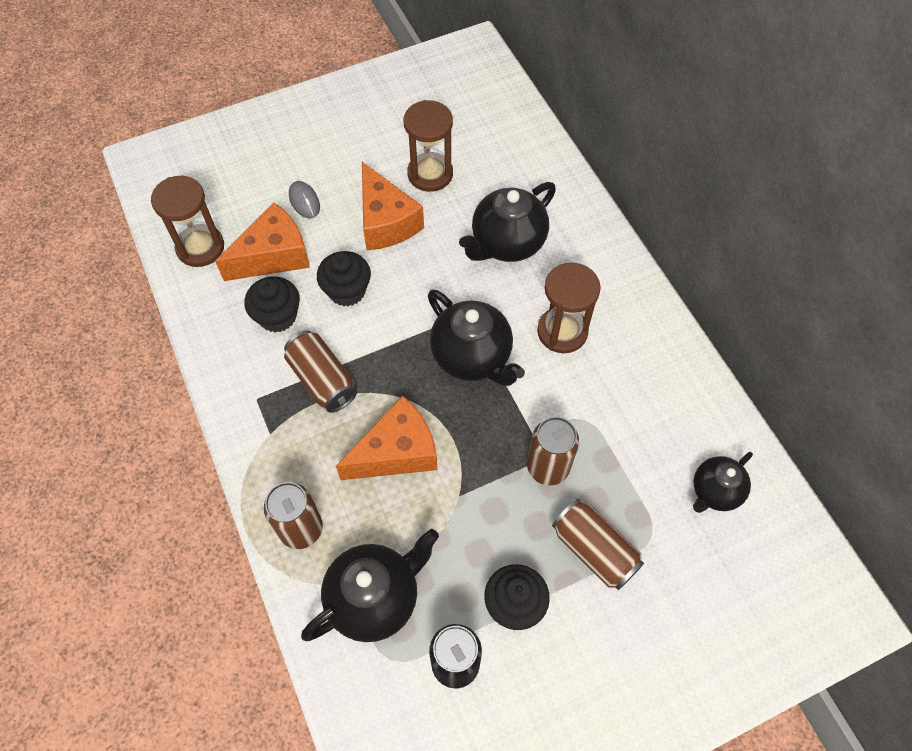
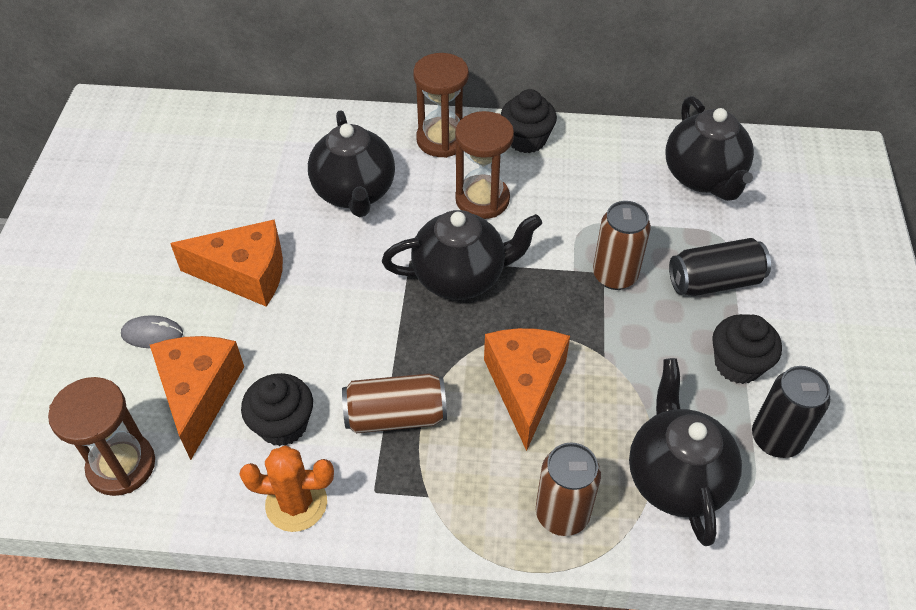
camera: 60 degrees left, 10 degrees down
black cupcake [317,251,371,307] -> black cupcake moved to [501,89,557,153]
brown hourglass [404,100,453,192] -> brown hourglass moved to [413,53,469,158]
brown can [552,499,644,590] -> black can [669,238,771,296]
black teapot [693,452,753,513] -> black teapot [665,96,754,201], size x1.61
none -> orange cactus [239,445,334,532]

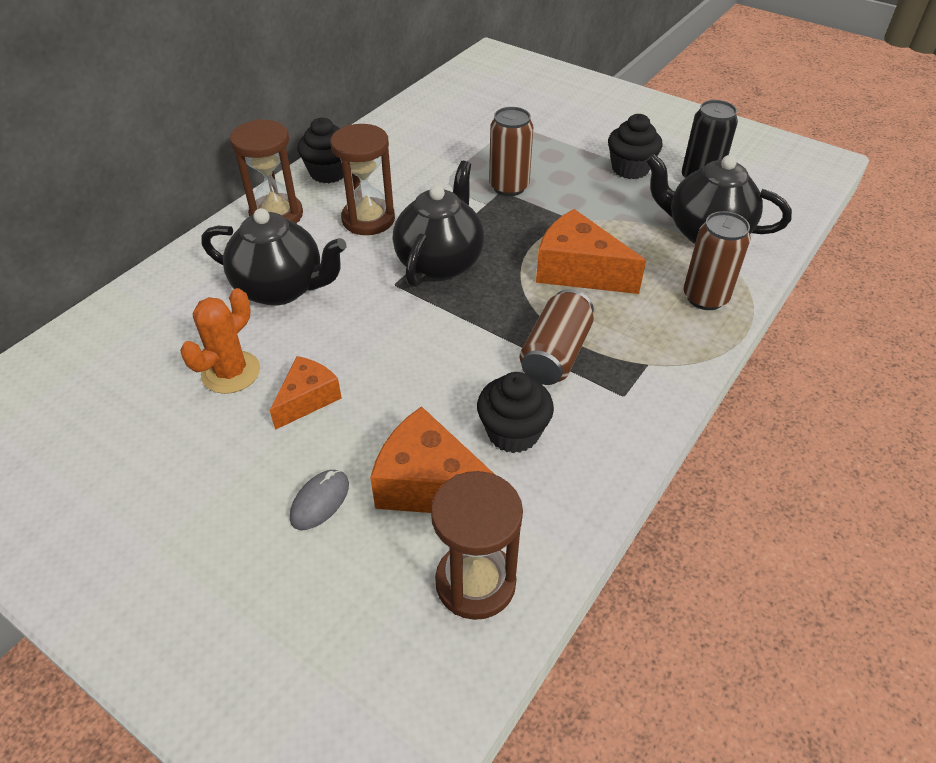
camera: 60 degrees left, 5 degrees down
orange cheese [170,219,283,307] -> orange cheese [270,356,342,430], size x0.61
orange cactus [239,445,334,532] -> orange cactus moved to [180,288,260,394]
black teapot [665,96,754,201] -> none
black can [669,238,771,296] -> none

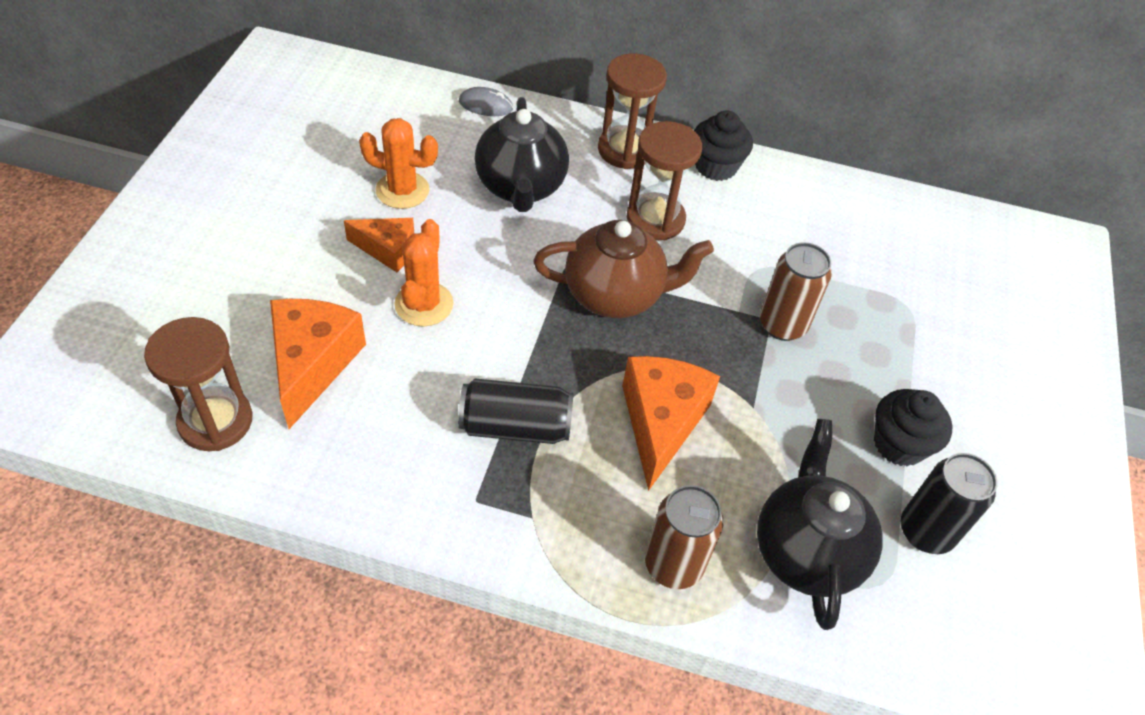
camera: 65 degrees right, 5 degrees up
grey mouse [290,470,349,530] -> grey mouse moved to [459,87,513,116]
black teapot [393,161,484,287] -> brown teapot [533,220,714,318]
black cupcake [477,372,554,453] -> none
brown can [520,289,594,385] -> black can [458,379,573,444]
none -> orange cactus [394,219,453,327]

